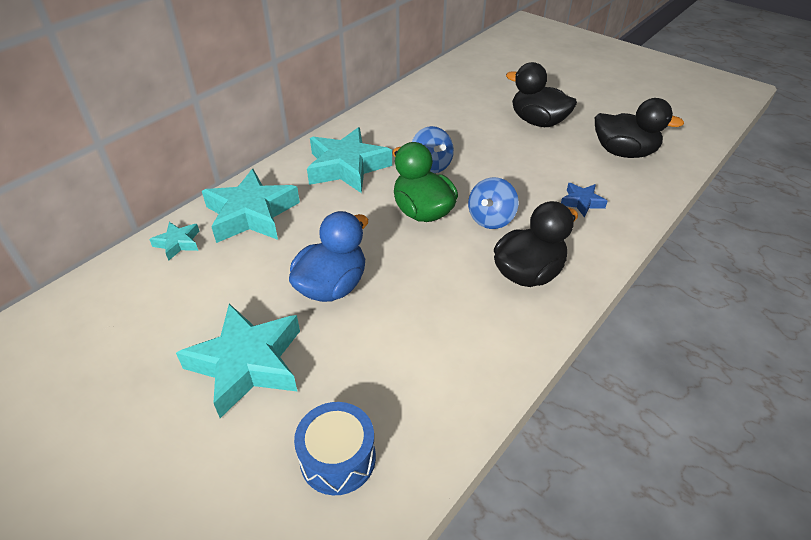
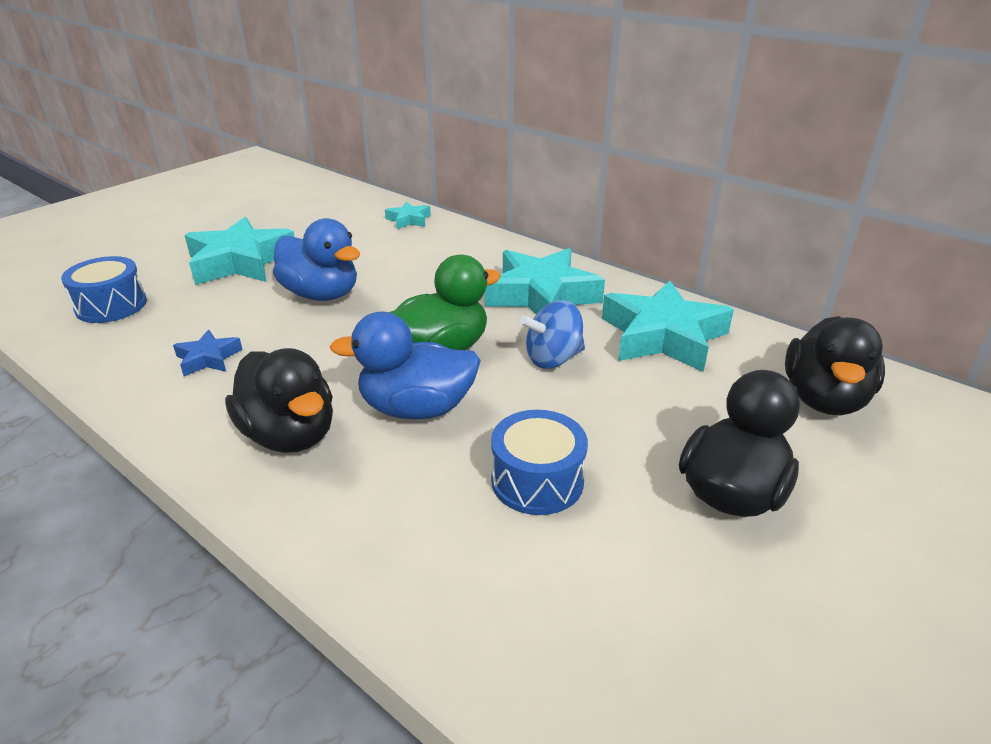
camera: 90 degrees right, 10 degrees down
turquoise star [202,169,300,243] -> turquoise star moved to [602,281,734,372]
blue spinning top [468,177,518,229] -> blue duck [330,312,481,419]
blue star [561,183,607,217] -> blue star moved to [173,330,243,376]
black duck [595,98,684,158] -> black duck moved to [785,316,885,416]
none -> blue drum [491,410,588,515]

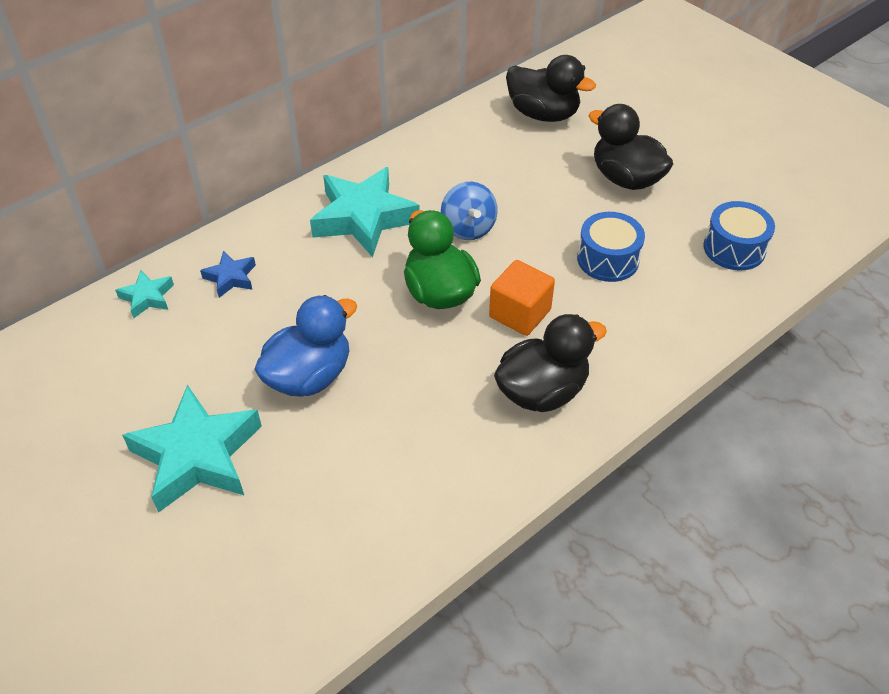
camera: 80 degrees left, 15 degrees up
blue drum [61,256,147,323] -> blue drum moved to [703,201,775,271]
blue star [173,330,243,376] -> blue star moved to [200,251,256,298]
blue duck [330,312,481,419] -> orange cube [489,260,555,336]
turquoise star [602,281,734,372] -> none

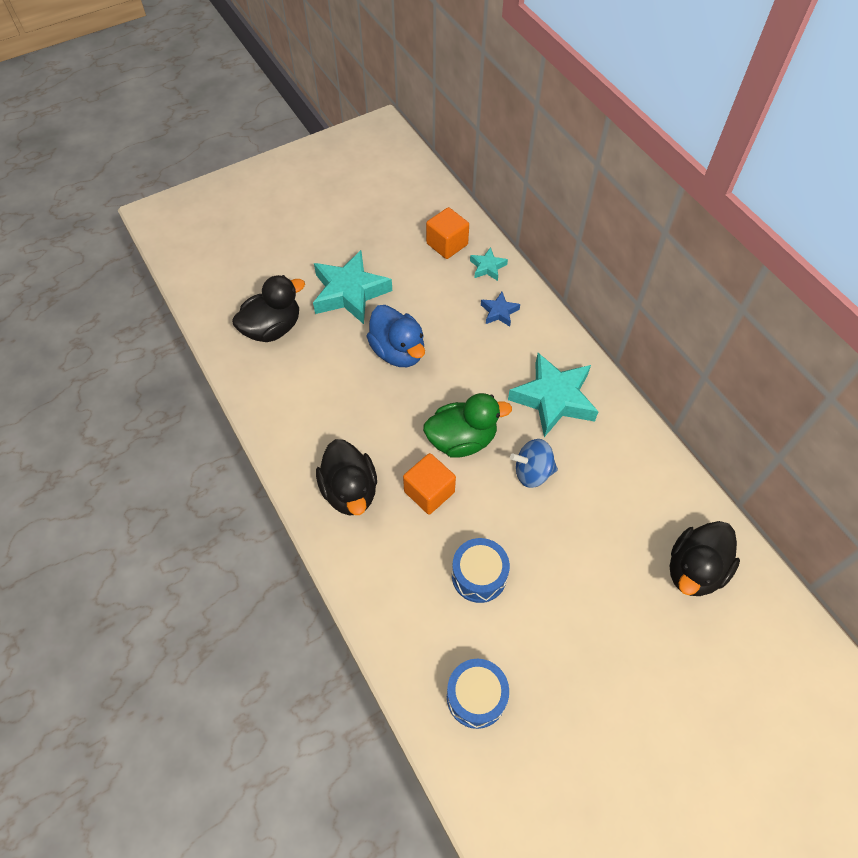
camera: 100 degrees right, 10 degrees up
black duck [588,104,673,190] -> black duck moved to [232,275,305,342]
none -> orange cube [426,207,469,259]

